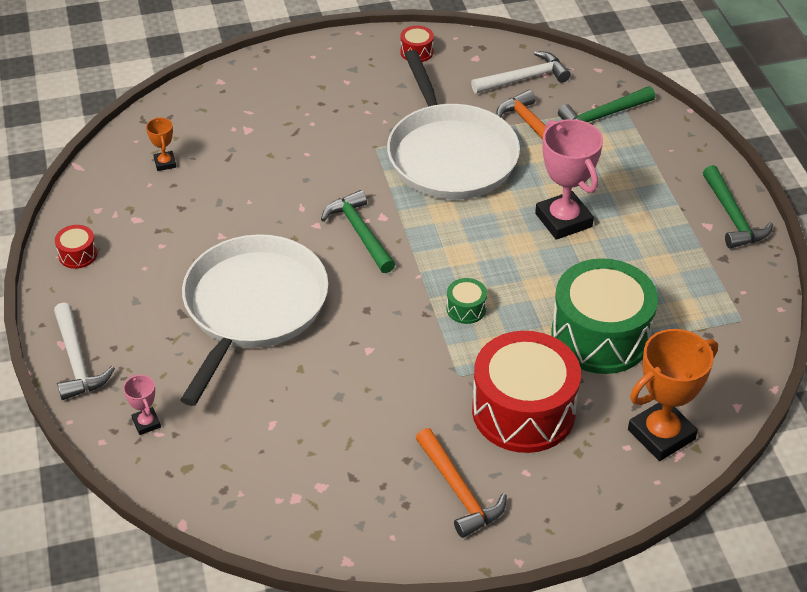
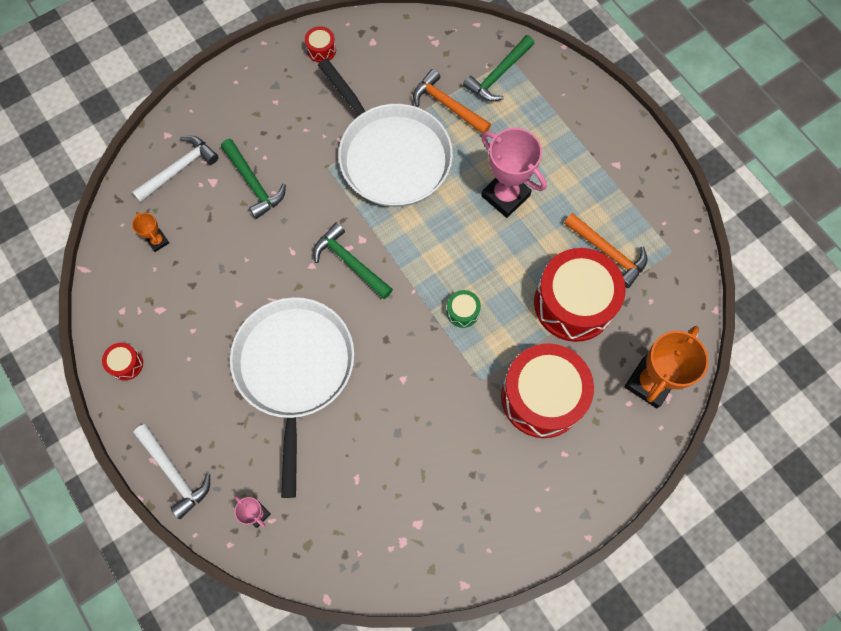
camera: 20 degrees left, 25 degrees up
orange hammer [416,428,507,538] -> orange hammer moved to [564,213,648,288]
white hammer [471,51,571,94] -> white hammer moved to [132,136,218,202]
green drum [551,258,658,374] -> red drum [534,248,626,342]
green hammer [703,165,773,249] -> green hammer moved to [221,139,286,219]

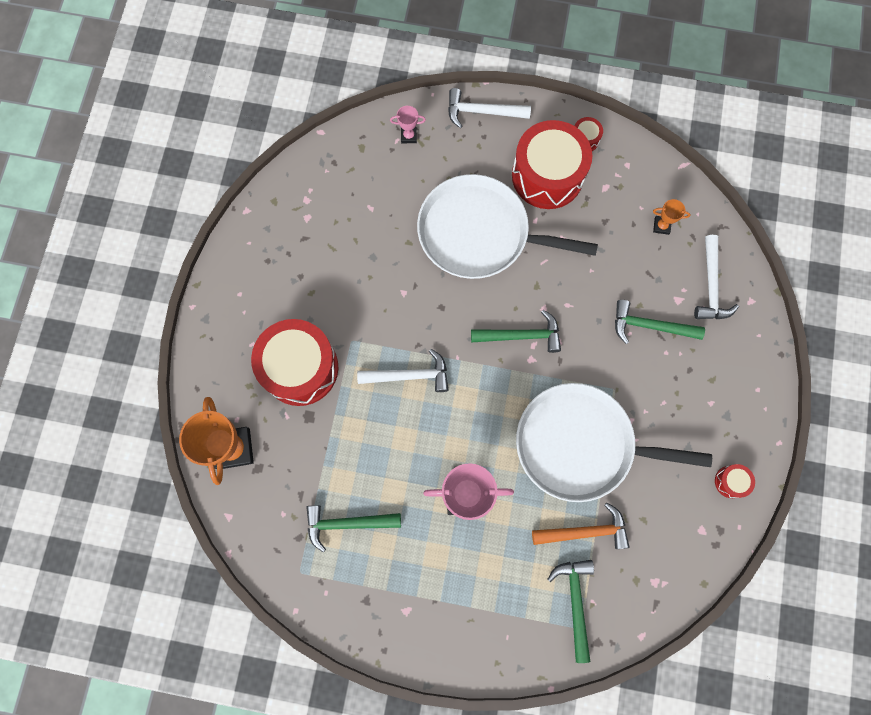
camera: 135 degrees right, 5 degrees up
white pan [230,297,355,498] -> white pan turned 150 degrees clockwise [417,174,598,279]
green drum [447,290,481,328] -> white hammer [357,349,449,392]
red drum [534,248,626,342] -> red drum moved to [512,120,592,209]
orange hammer [564,213,648,288] -> green hammer [306,505,401,552]

